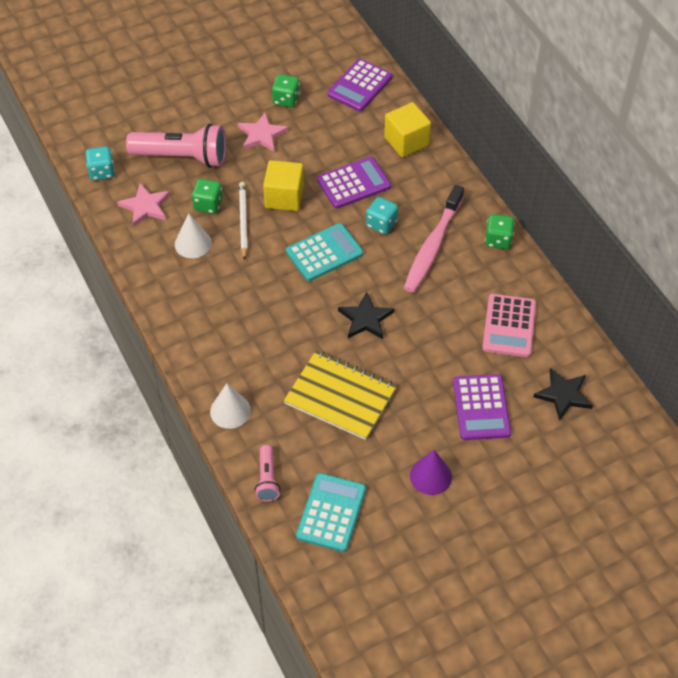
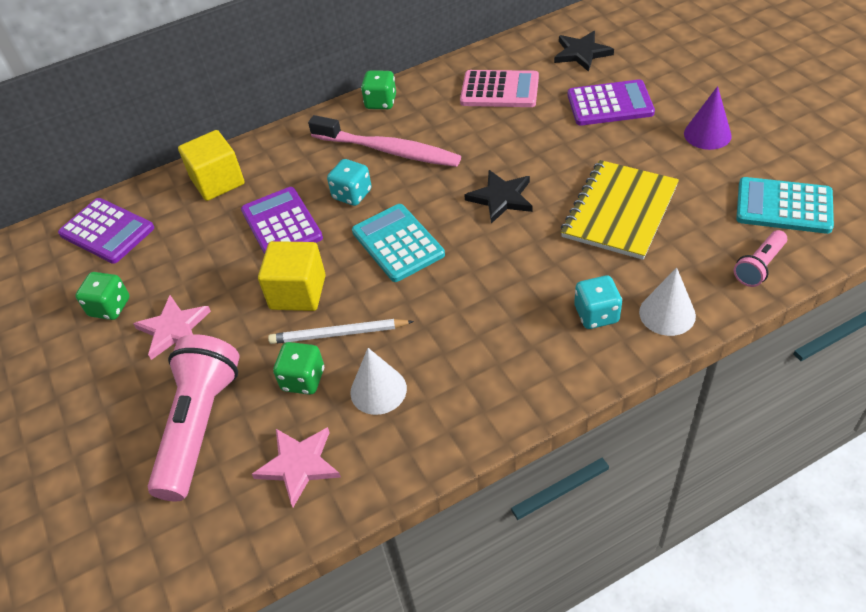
camera: 85 degrees left, 5 degrees down
turquoise dice [85,146,115,181] -> turquoise dice moved to [574,276,622,329]
pink flashlight [255,445,281,502] -> pink flashlight turned 135 degrees clockwise [734,230,787,287]

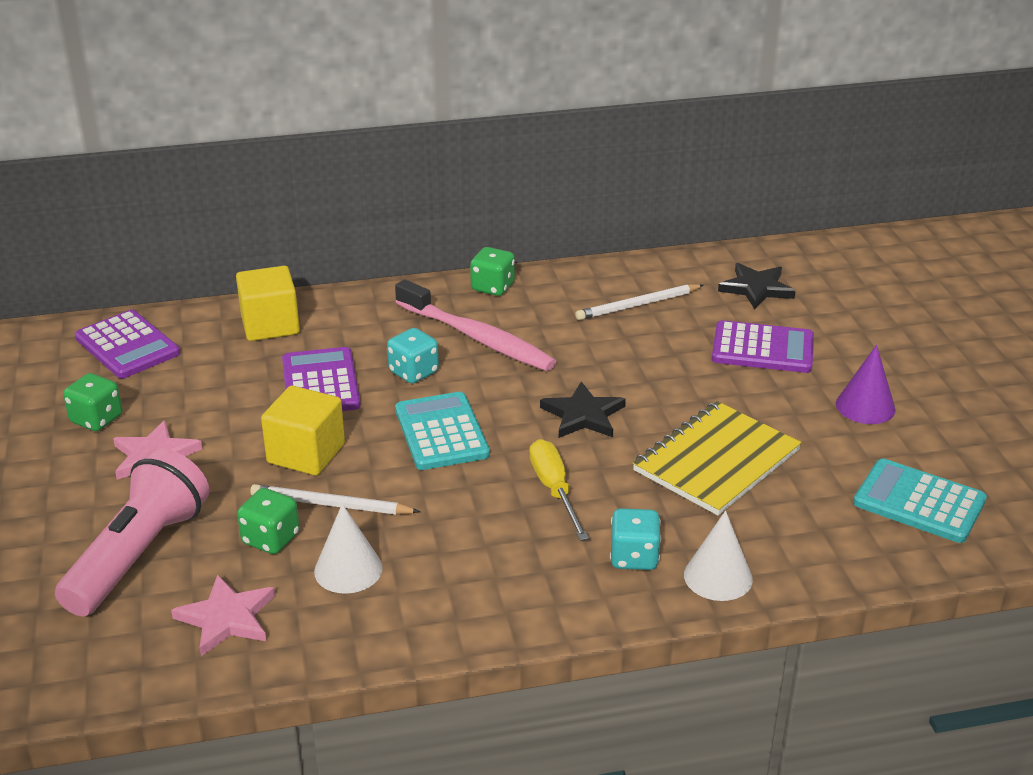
camera: 10 degrees right, 15 degrees down
pink calculator [460,70,539,107] -> white pencil [575,284,704,320]
pink flashlight [734,230,787,287] -> none
none -> yellow screwdriver [529,439,589,541]

